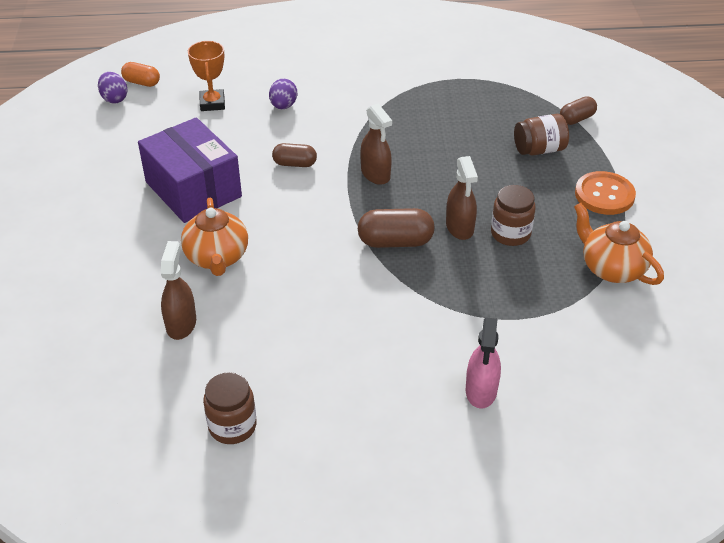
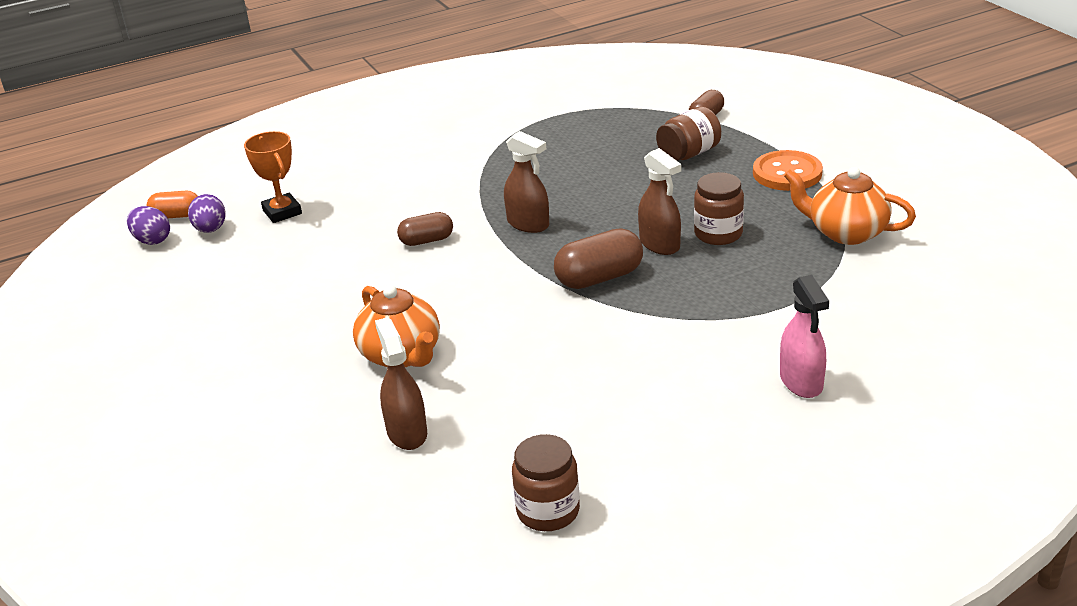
camera: 20 degrees left, 10 degrees down
purple box [138,117,242,223] -> none
purple egg [269,79,297,109] -> purple egg moved to [188,194,226,233]

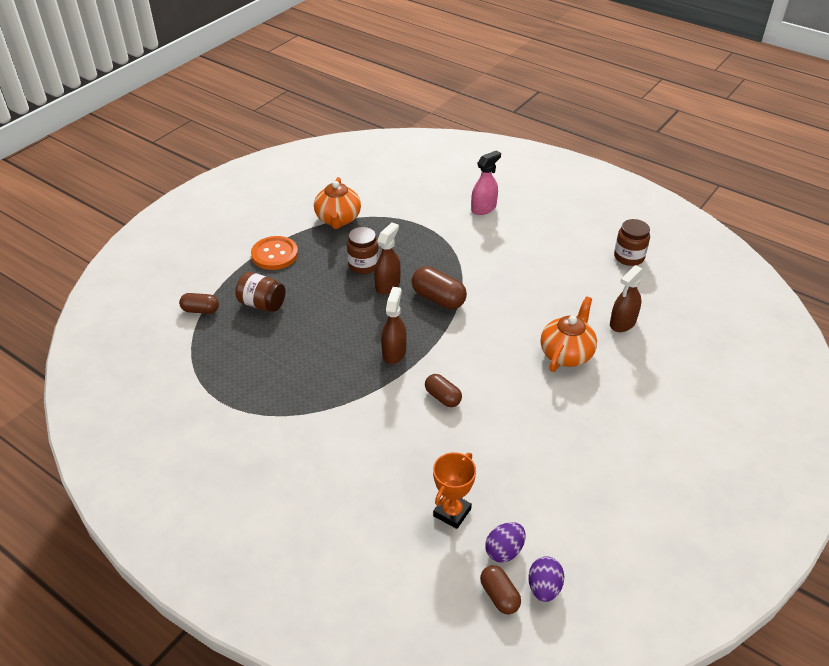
camera: 120 degrees left, 10 degrees up
orange capsule [147,191,197,218] -> brown capsule [480,565,521,614]

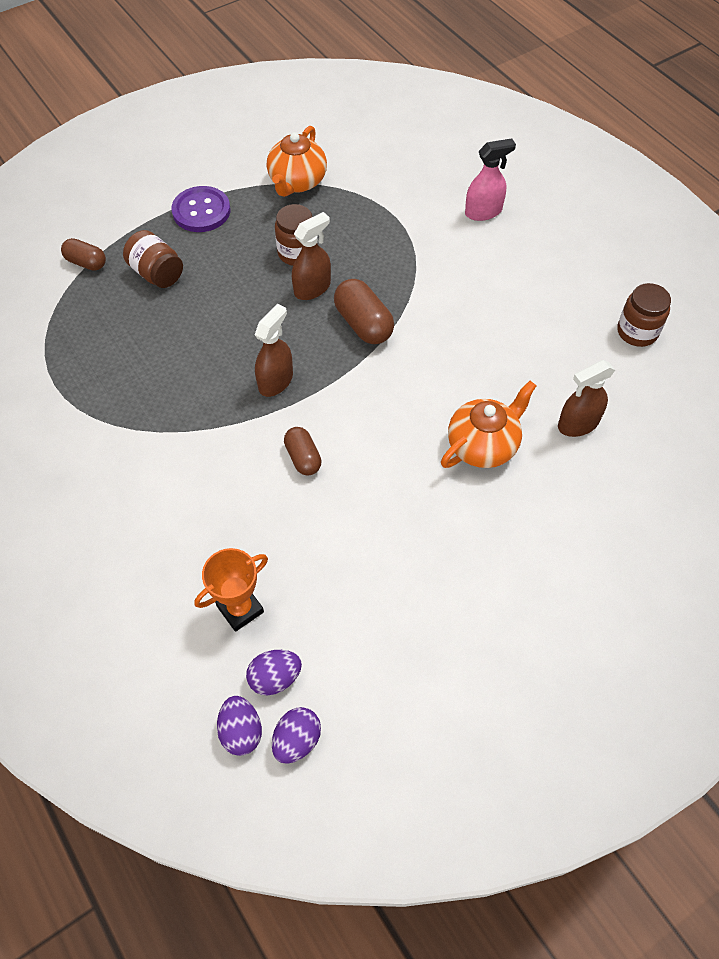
camera: 20 degrees right, 15 degrees up
orange button [251,236,298,270] -> purple button [171,186,230,232]
brown capsule [480,565,521,614] -> purple egg [217,696,262,756]

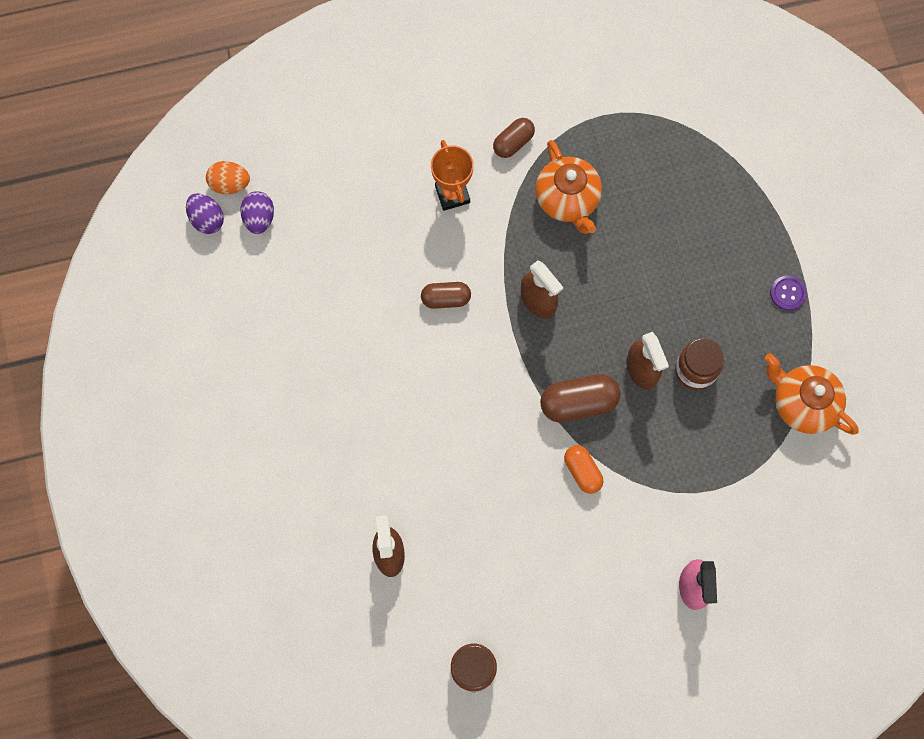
camera: 110 degrees right, 15 degrees up
brown capsule [61,238,106,271] -> brown capsule moved to [493,118,535,158]
brown jar [123,230,183,288] -> none
purple button [171,186,230,232] -> purple button [770,275,807,311], size x0.56
orange trophy [194,548,268,632] -> orange trophy moved to [431,140,474,211]
purple egg [217,696,262,756] -> orange egg [206,161,250,194]
orange teapot [441,381,536,468] -> orange teapot moved to [535,140,602,234]
none -> orange capsule [564,445,603,494]

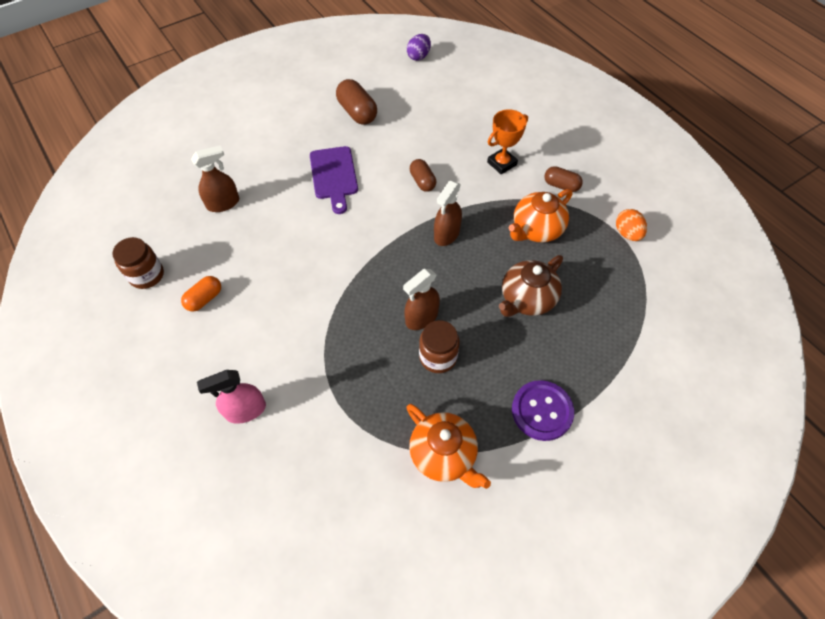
camera: 70 degrees right, 15 degrees down
orange egg [206,161,250,194] -> orange egg moved to [616,209,647,241]
purple egg [240,191,274,234] -> none
brown capsule [540,374,621,423] -> brown capsule moved to [336,79,377,125]
orange capsule [564,445,603,494] -> orange capsule moved to [181,276,221,312]
orange teapot [765,353,859,435] -> orange teapot turned 120 degrees clockwise [406,404,491,489]
purple button [770,275,807,311] -> purple button [512,380,574,441], size x1.79
none -> purple cutting board [310,146,358,214]
none -> brown teapot [499,255,563,317]

